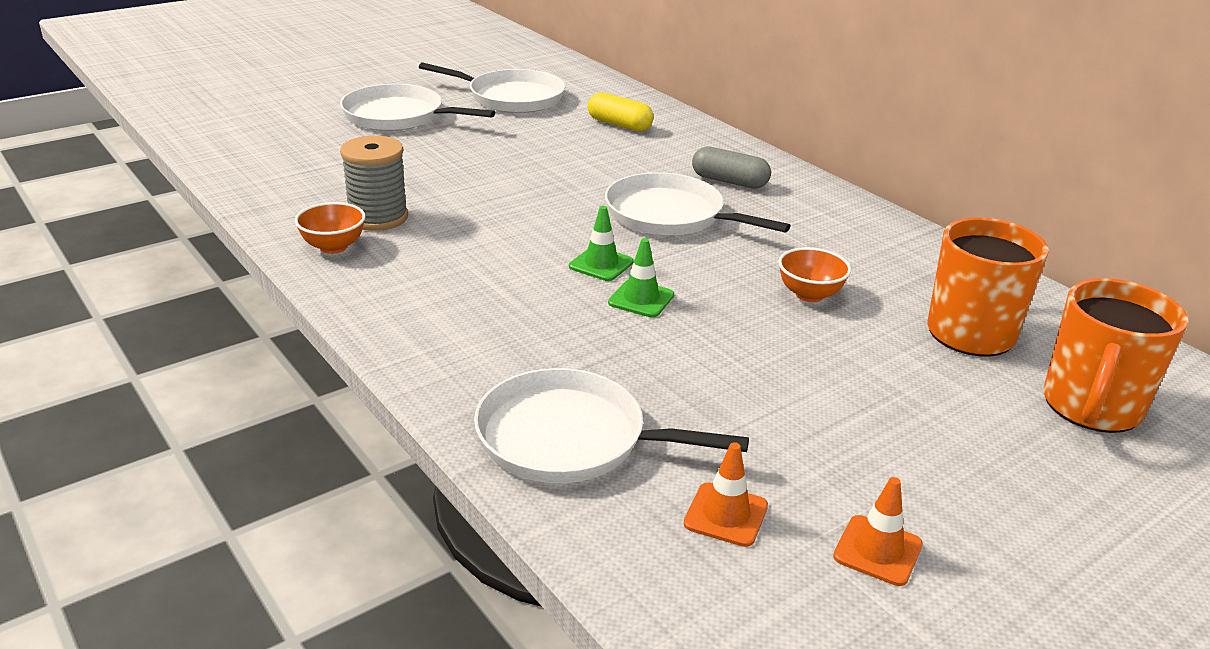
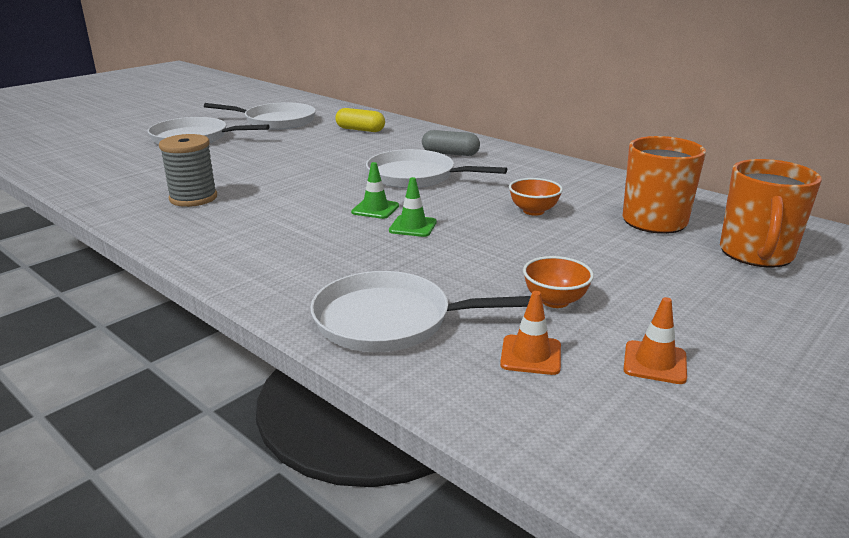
camera: 10 degrees left, 5 degrees down
orange bowl [295,202,366,254] -> orange bowl moved to [523,256,594,308]

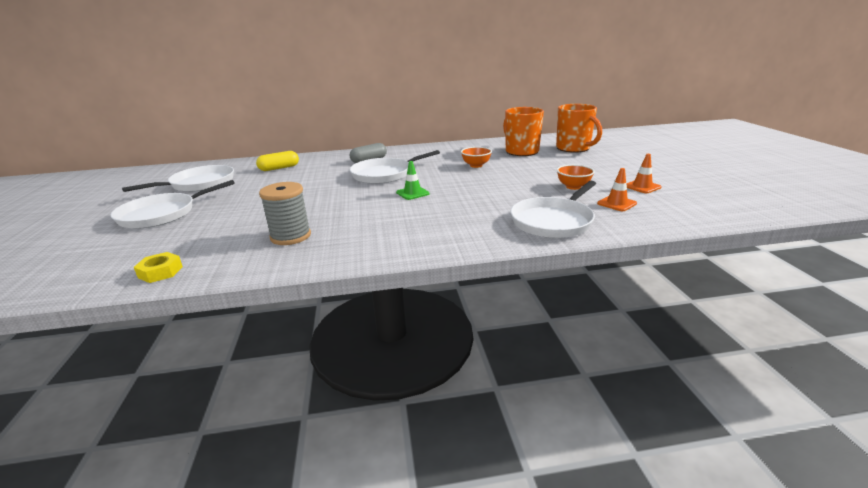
camera: 50 degrees left, 0 degrees up
green traffic cone [389,177,437,237] -> none
none -> yellow nut [134,252,183,283]

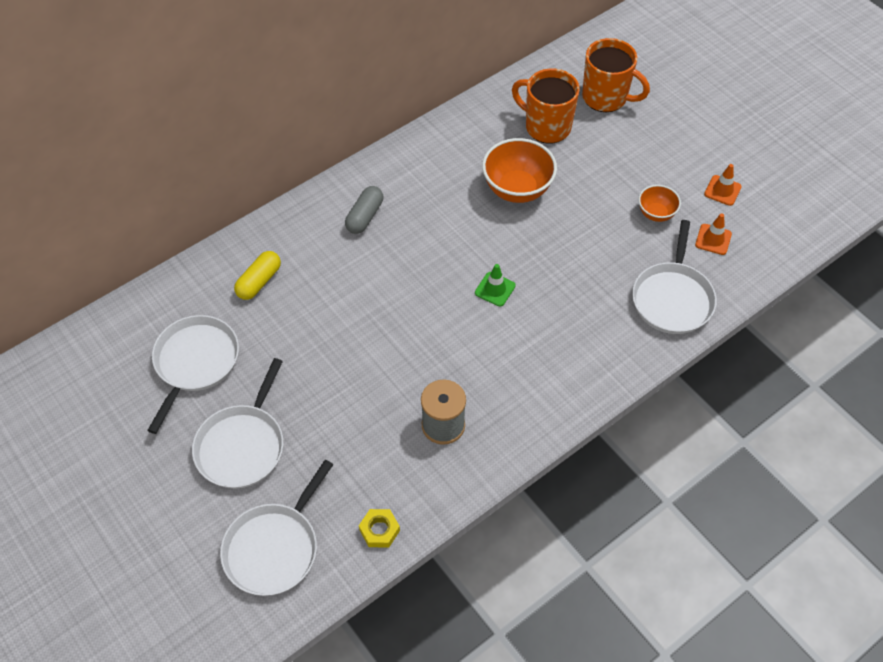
camera: 30 degrees left, 30 degrees up
white pan [350,150,440,184] -> white pan moved to [220,460,333,596]
orange bowl [461,147,492,168] -> orange bowl [482,138,557,203], size x1.78

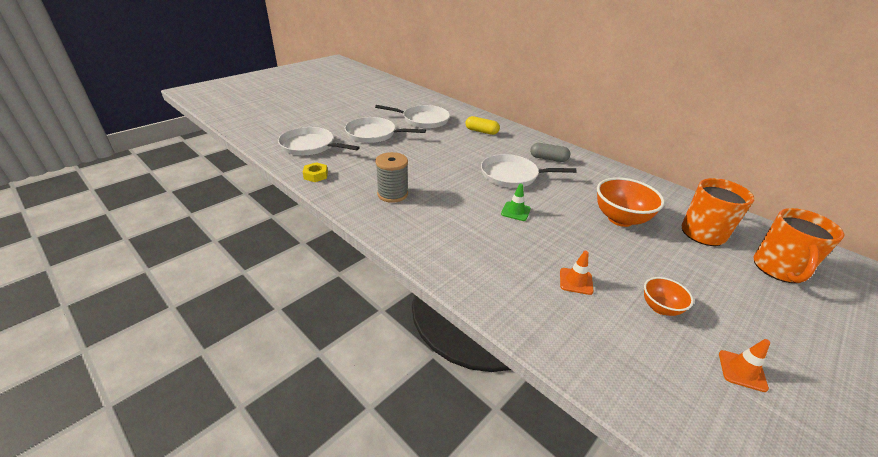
camera: 80 degrees right, 20 degrees down
white pan [632,220,717,334] -> white pan moved to [481,154,577,188]
orange traffic cone [695,213,732,255] -> orange traffic cone moved to [560,251,594,295]

